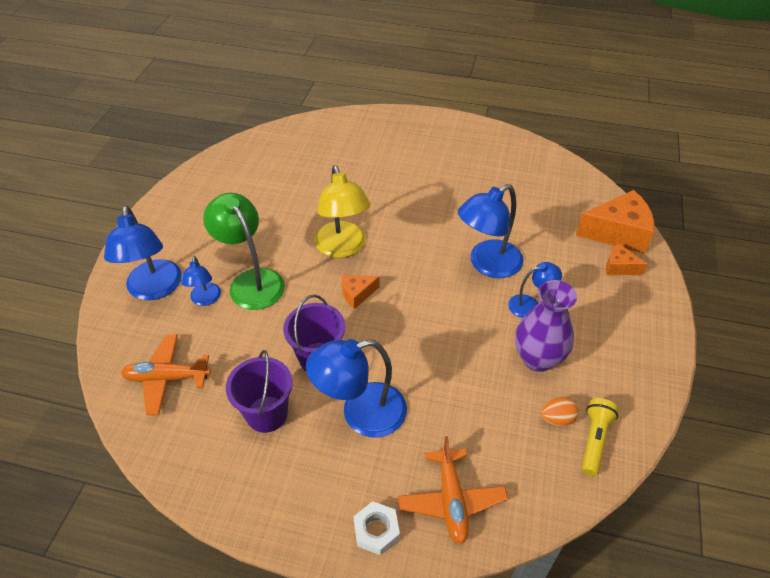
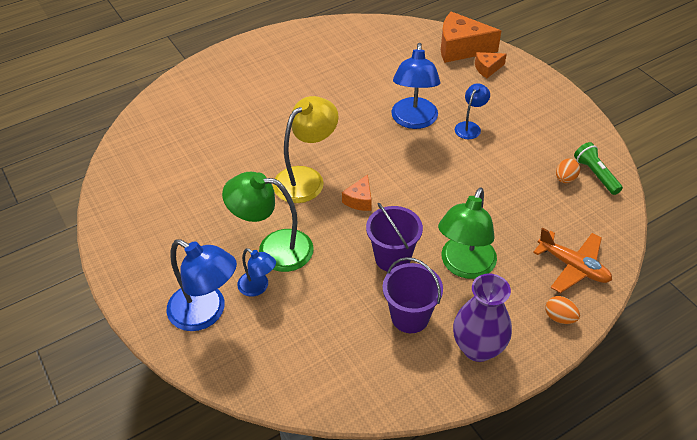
camera: 45 degrees left, 0 degrees up
orange plane [121,334,211,415] -> none
blue lamp [306,339,407,438] -> green lamp [438,187,497,279]
yellow lamp [314,165,370,258] -> yellow lamp turned 75 degrees counterclockwise [273,96,339,203]
white nut [353,501,400,555] -> orange egg [546,296,580,324]
purple vase [515,280,577,372] -> purple vase moved to [453,274,512,362]
orange cheese [576,190,655,254] -> orange cheese turned 120 degrees counterclockwise [441,11,501,63]
yellow flashlight [581,398,618,476] -> green flashlight [574,142,623,195]

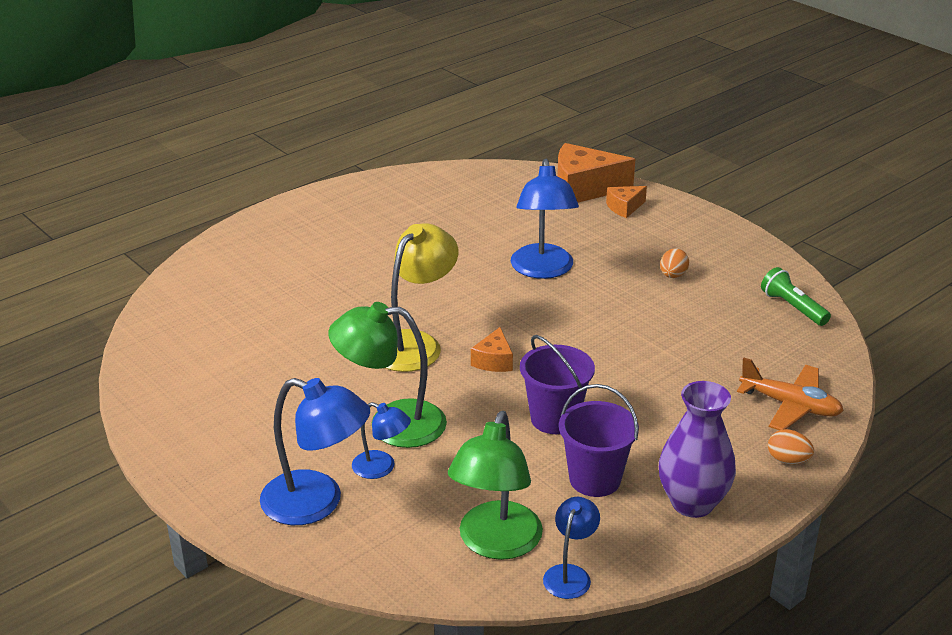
camera: 10 degrees left, 15 degrees down
green lamp [438,187,497,279] -> green lamp moved to [448,411,543,560]
blue lamp [455,83,490,139] -> blue lamp moved to [543,497,600,599]
orange egg [556,159,580,183] -> orange egg moved to [660,248,689,278]

